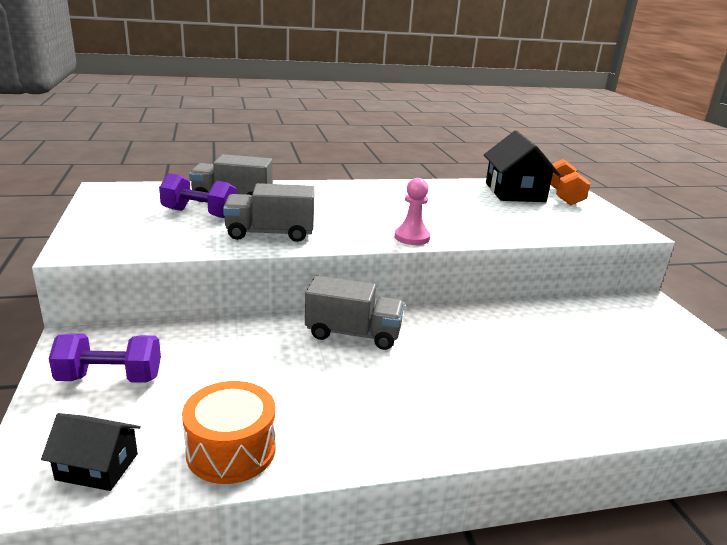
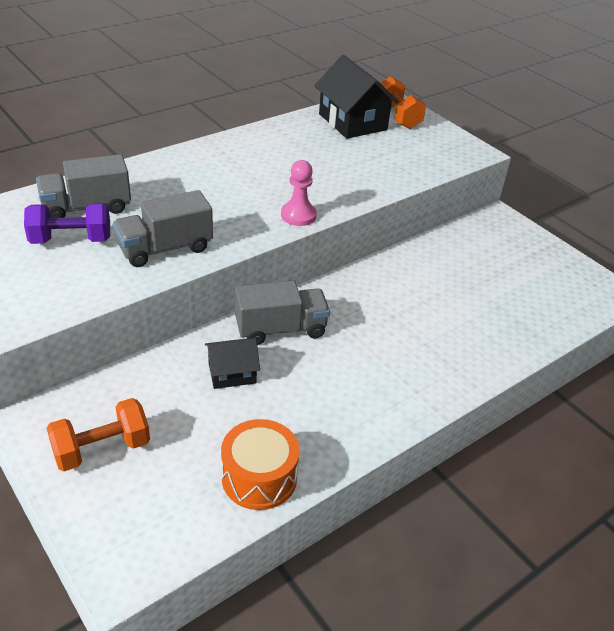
camera: 25 degrees left, 15 degrees up
black house [41,413,141,491] -> black house moved to [205,338,260,389]
purple dumbbell [48,334,161,383] -> orange dumbbell [47,398,150,471]

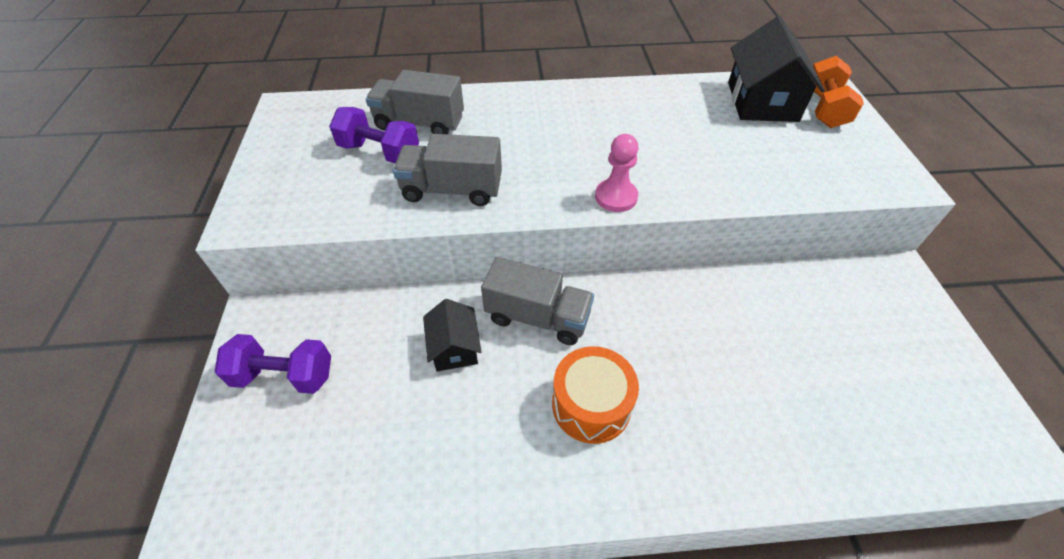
camera: 35 degrees right, 10 degrees up
orange dumbbell [47,398,150,471] -> purple dumbbell [215,334,331,394]
black house [205,338,260,389] -> black house turned 60 degrees clockwise [423,299,482,371]
orange drum [221,419,300,510] -> orange drum moved to [552,346,639,444]

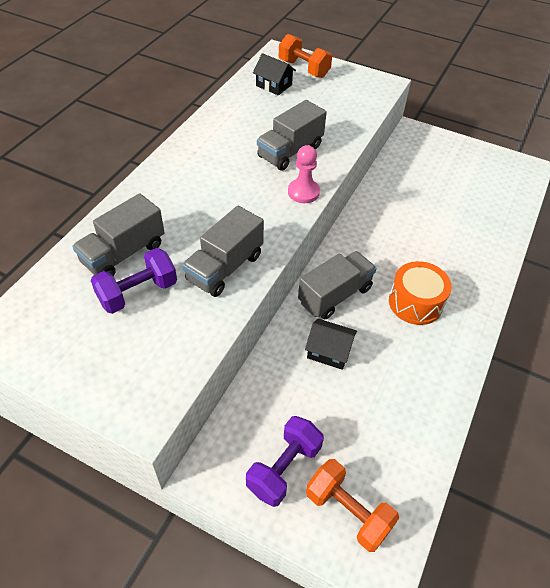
camera: 60 degrees left, 0 degrees up
black house [728,16,825,122] -> black house [253,53,296,95], size x0.56
none -> grey truck [257,100,327,171]
none -> orange dumbbell [306,459,399,552]

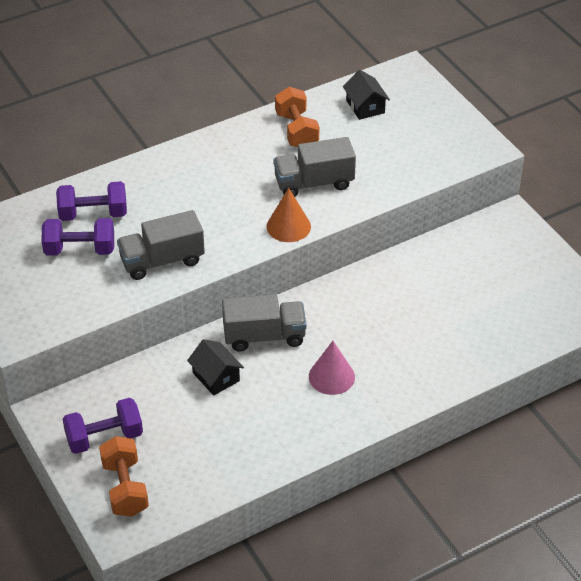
camera: 35 degrees right, 5 degrees down
grey truck [72,193,164,276] -> purple dumbbell [56,181,127,221]
orange dumbbell [279,34,332,78] -> orange dumbbell moved to [275,87,319,147]
pink pawn [288,145,320,203] -> orange cone [267,188,311,242]
orange drum [389,261,452,325] -> pink cone [309,341,355,395]

